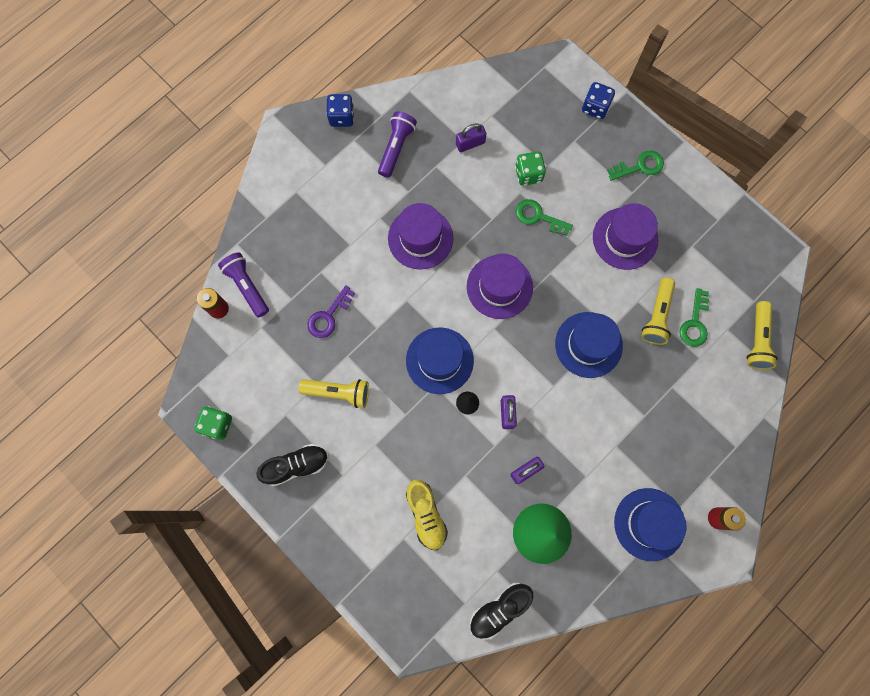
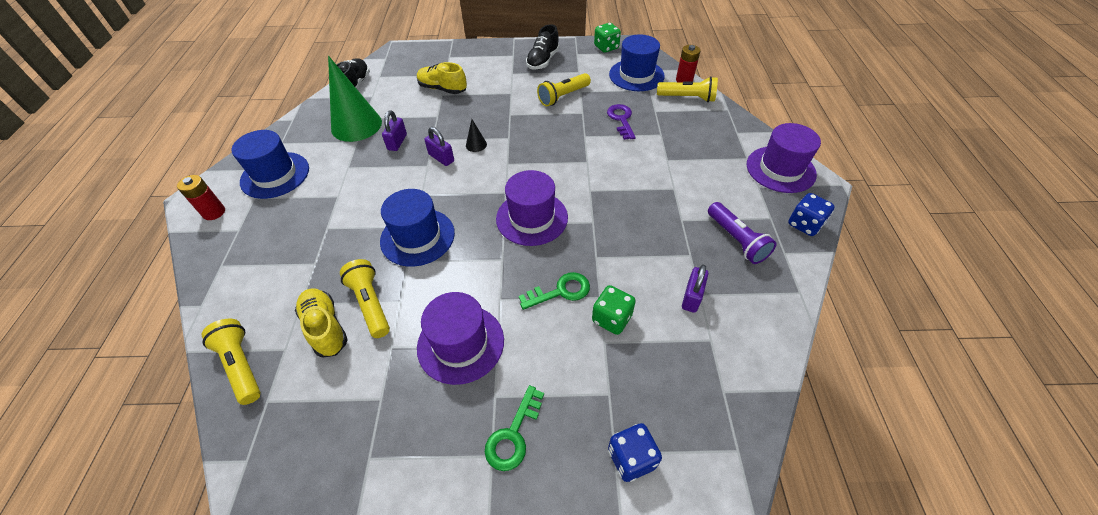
camera: 135 degrees right, 25 degrees down
purple flashlight [218,252,269,318] -> yellow flashlight [657,76,718,102]
purple hat [388,203,453,270] -> purple hat moved to [747,123,821,193]
blue hat [406,328,474,394] -> blue hat moved to [609,34,665,91]
green key [680,288,709,347] -> yellow shoe [295,288,348,358]

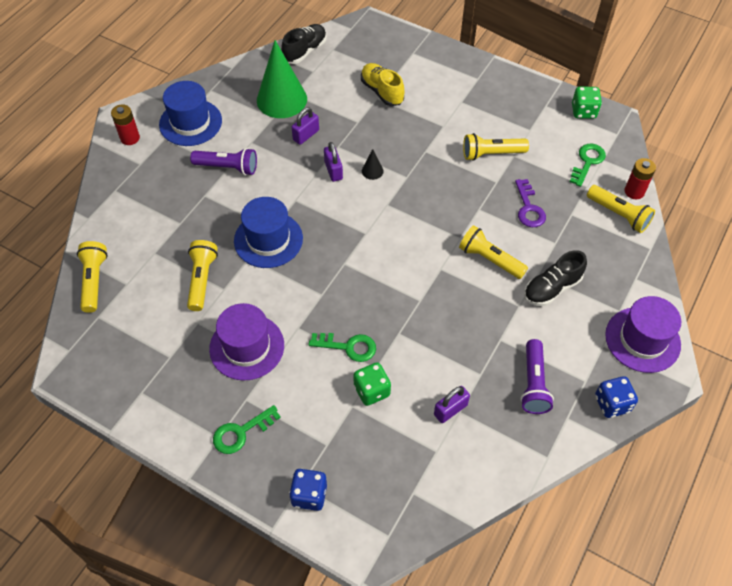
camera: 30 degrees right, 5 degrees up
yellow shoe [295,288,348,358] -> none
purple hat [496,170,568,246] -> none
black shoe [526,24,560,70] -> black shoe moved to [524,250,587,306]
purple key [607,104,636,140] -> purple key turned 150 degrees clockwise [515,179,546,227]
blue hat [609,34,665,91] -> green key [570,144,606,187]
none -> purple flashlight [190,148,257,175]
none -> yellow flashlight [459,225,528,279]

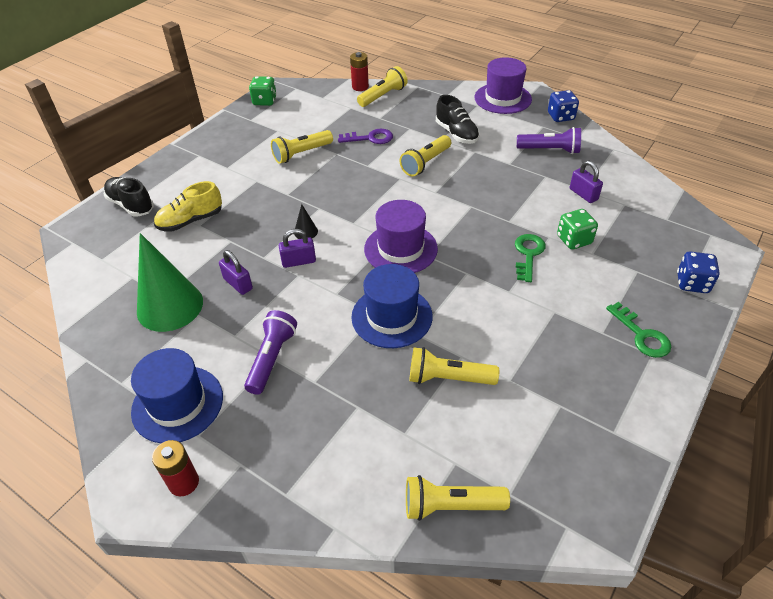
camera: 85 degrees left, 10 degrees down
purple hat [209,303,284,380] -> purple hat moved to [364,200,438,273]
black shoe [281,24,327,64] -> black shoe moved to [104,177,154,217]
yellow flashlight [463,133,529,161] -> yellow flashlight turned 60 degrees clockwise [271,130,333,164]
green key [570,144,606,187] -> none

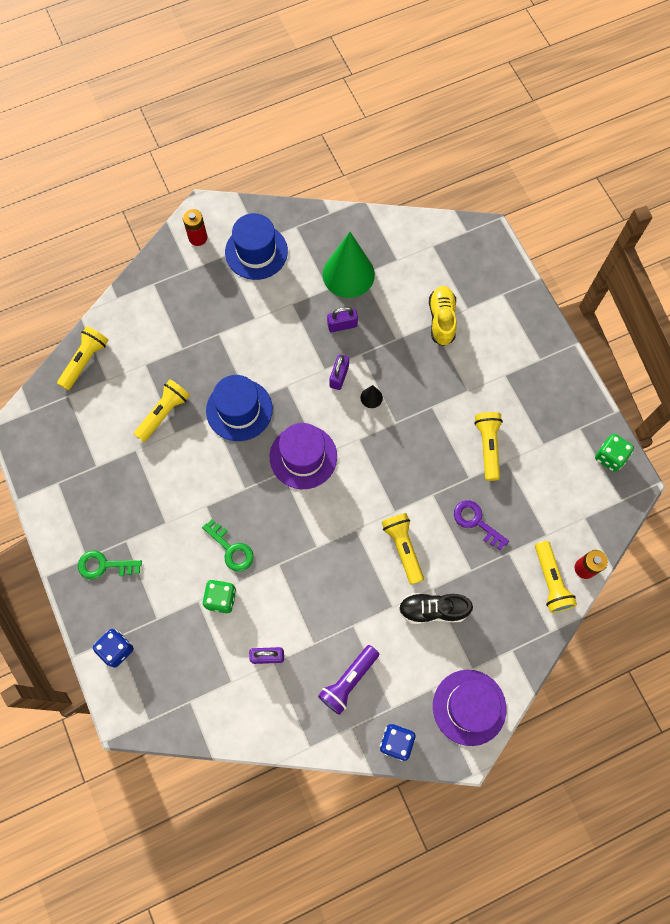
camera: 120 degrees right, 25 degrees up
black shoe [104,177,154,217] -> none
purple flashlight [244,310,297,395] -> none
purple key [338,129,393,144] -> purple key turned 105 degrees clockwise [454,500,509,550]

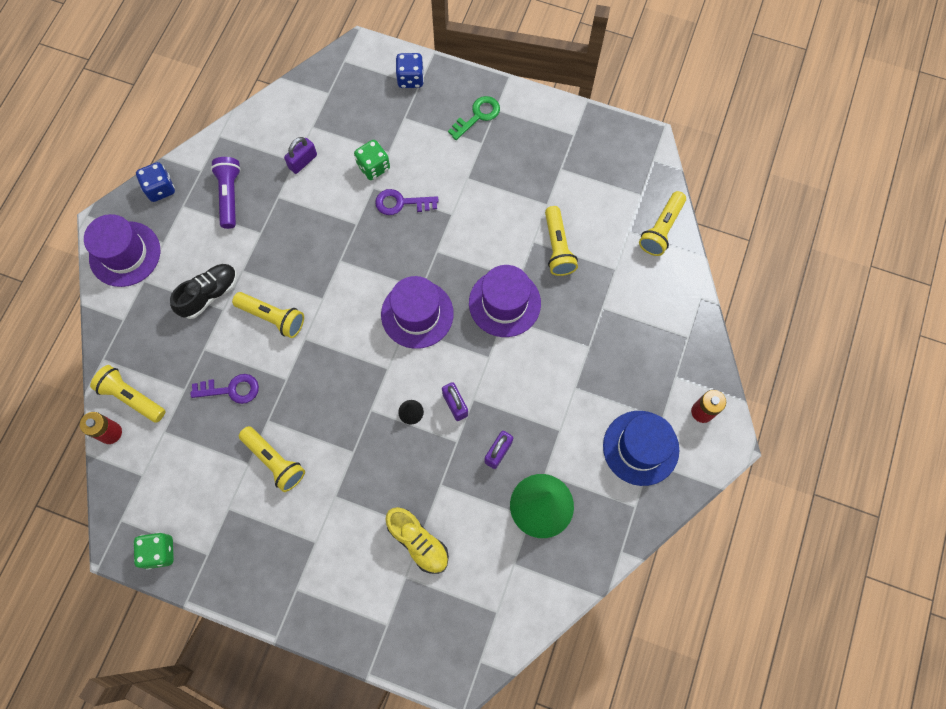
camera: 135 degrees right, 0 degrees up
yellow flashlight [57,326,108,390] -> yellow flashlight turned 45 degrees clockwise [639,191,686,256]
green key [202,519,254,571] -> purple key [375,189,439,215]
blue hat [206,375,273,441] -> purple hat [469,265,541,337]

